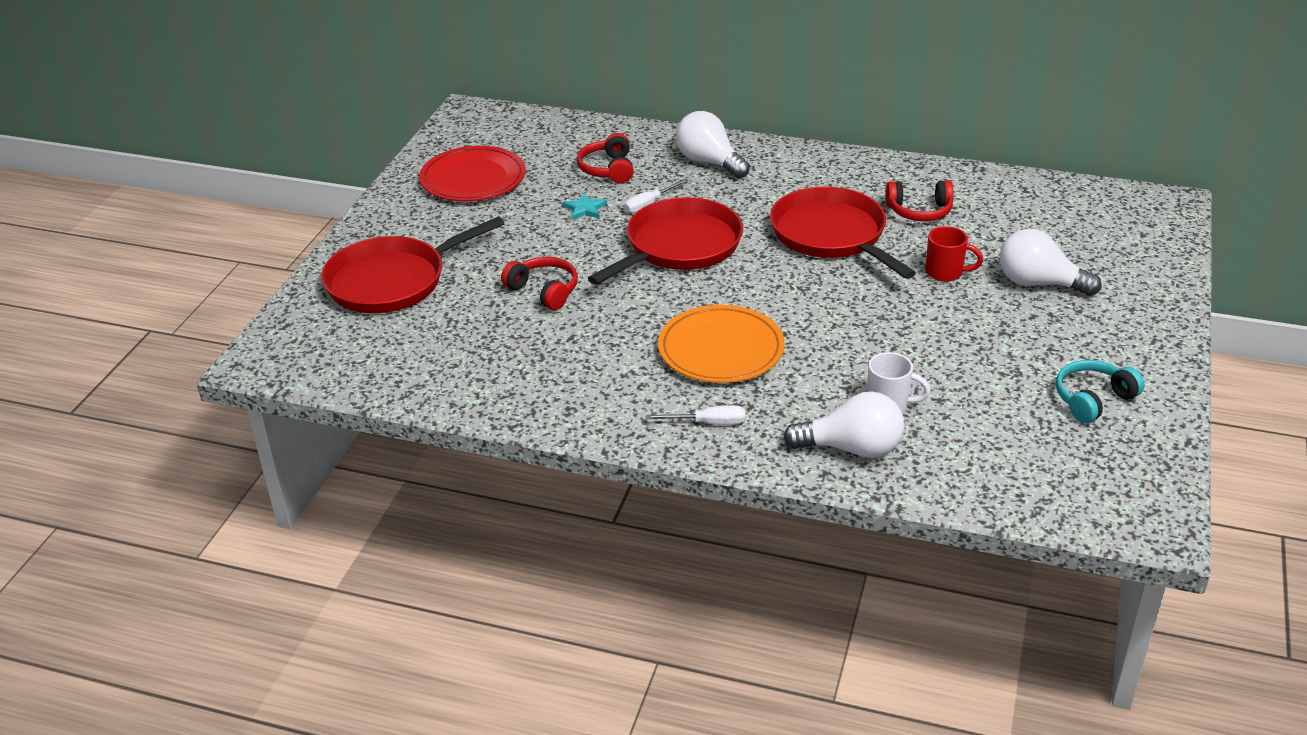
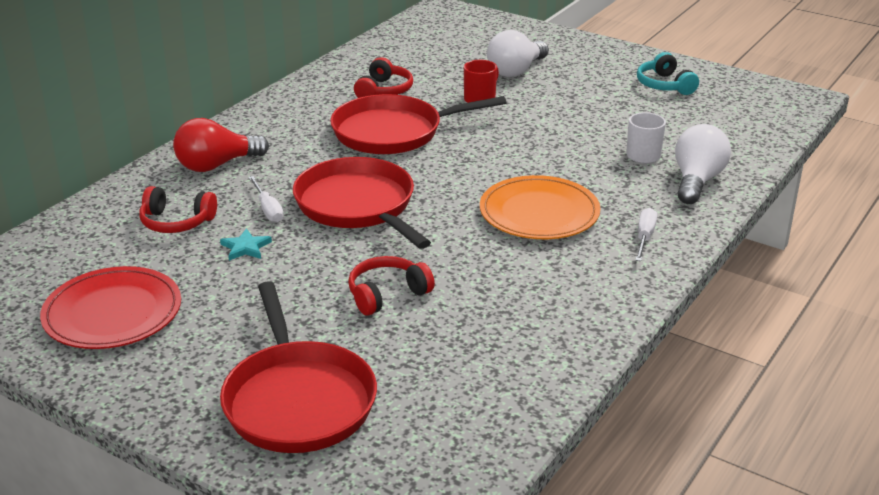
camera: 75 degrees left, 5 degrees down
white light bulb [676,111,750,179] -> red light bulb [173,118,269,172]

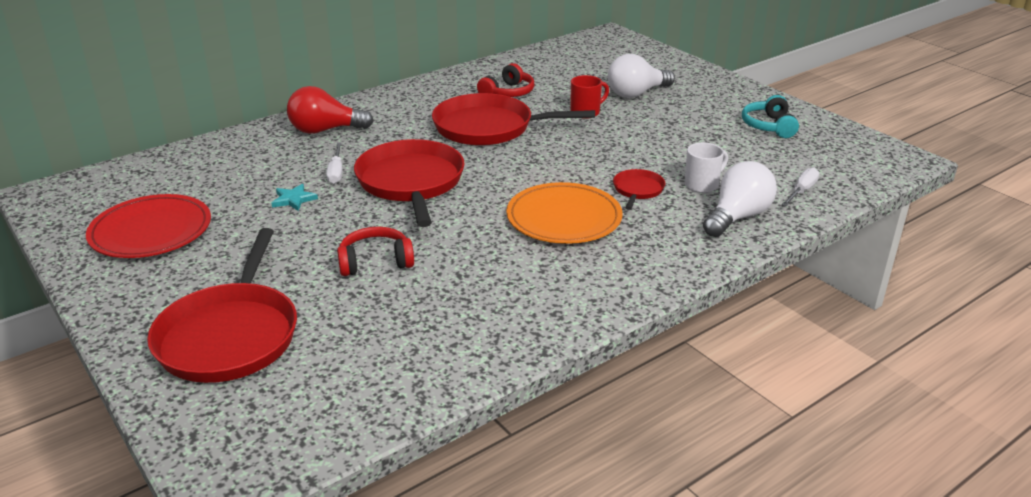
camera: 20 degrees right, 0 degrees up
red headphones [139,186,217,233] -> none
white screwdriver [635,208,657,261] -> white screwdriver moved to [781,167,820,206]
none -> red pan [613,169,665,210]

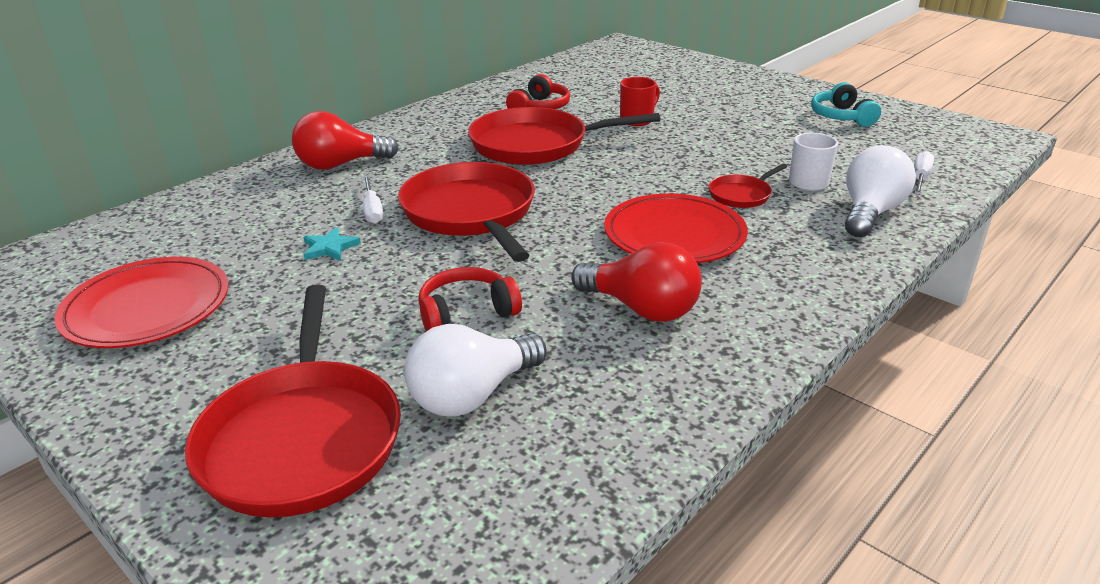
camera: 10 degrees left, 0 degrees up
orange plate [506,182,623,244] -> red plate [604,194,748,263]
white light bulb [608,54,675,98] -> white light bulb moved to [404,324,547,417]
red pan [613,169,665,210] -> red pan turned 135 degrees counterclockwise [709,164,787,208]
none -> red light bulb [571,242,702,322]

